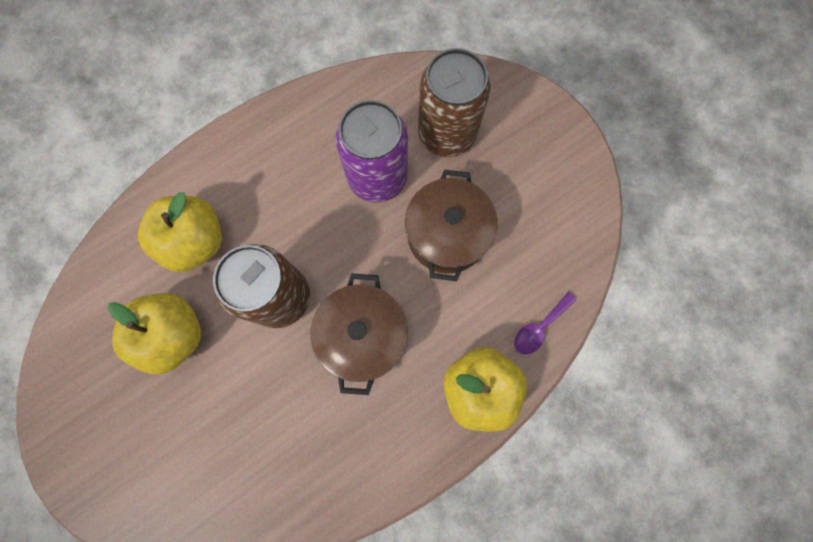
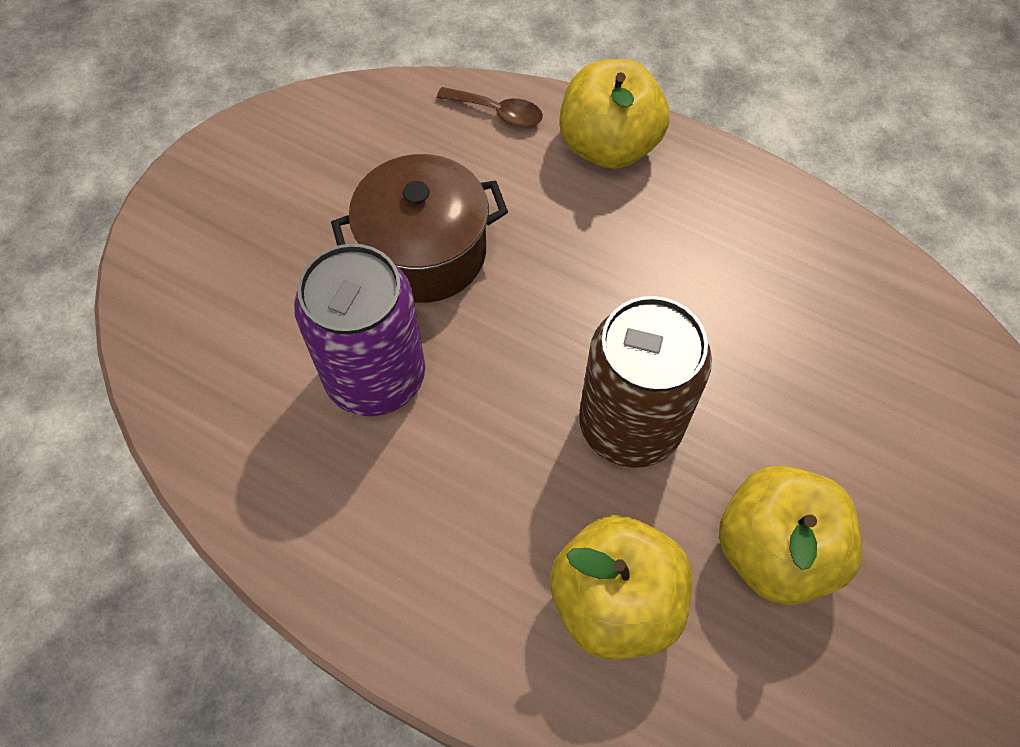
camera: 115 degrees left, 15 degrees down
brown pot [311,273,408,395] -> none
brown can [418,48,491,157] -> none
purple spoon [514,292,576,354] -> brown spoon [437,87,543,127]

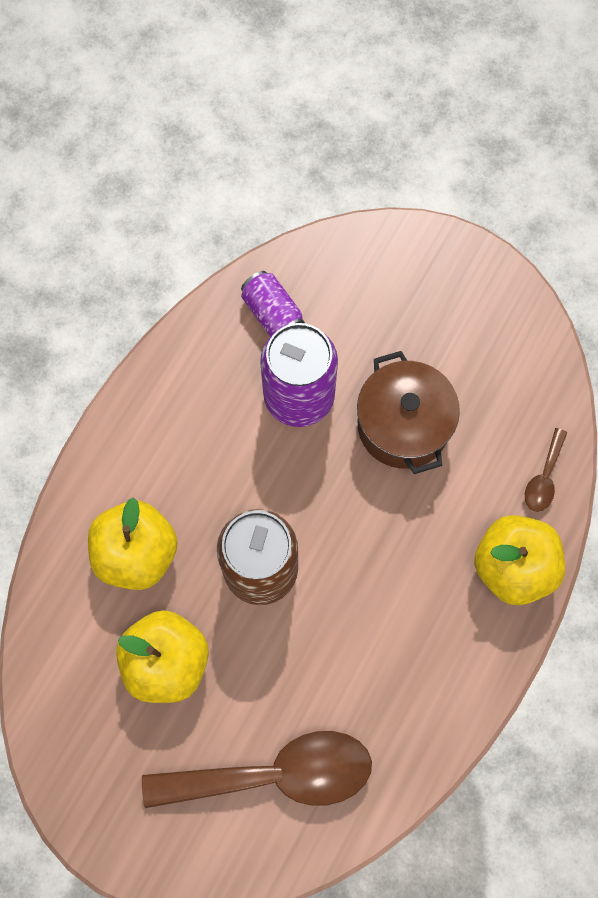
camera: 90 degrees right, 10 degrees up
none -> brown spoon [142,731,372,808]
none -> purple can [241,271,305,337]

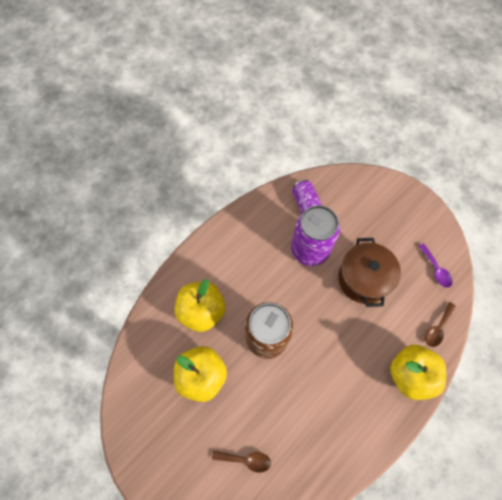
camera: 15 degrees right, 5 degrees down
brown spoon [142,731,372,808] -> brown spoon [212,451,271,473], size x0.43
none -> purple spoon [419,243,453,288]

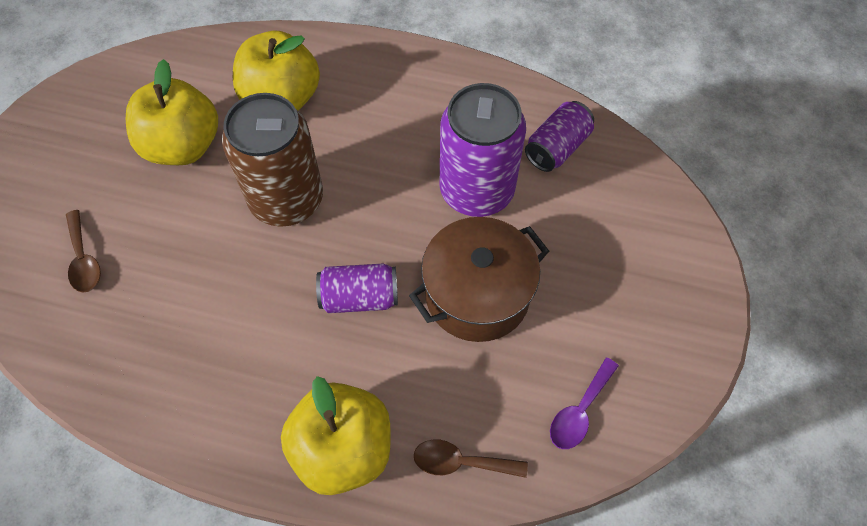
camera: 60 degrees right, 5 degrees down
none -> purple can [316,263,398,313]

